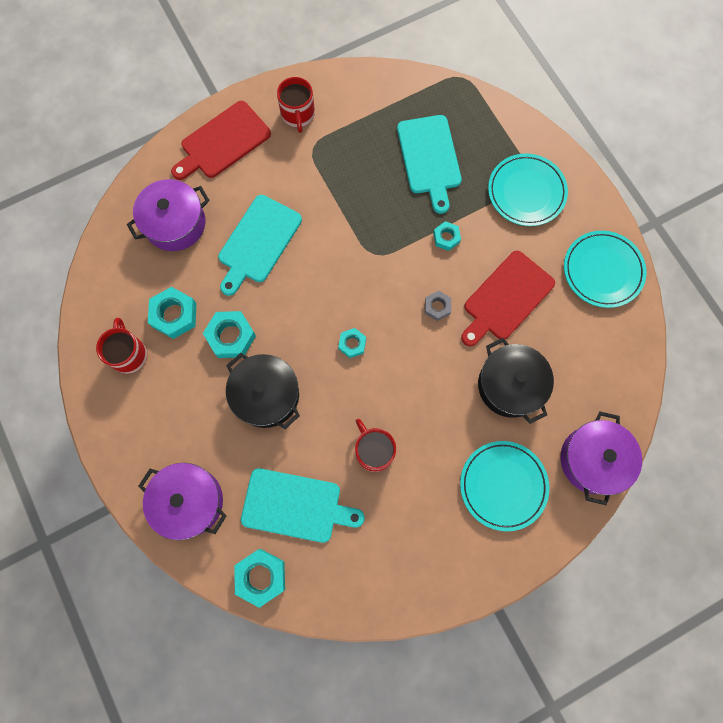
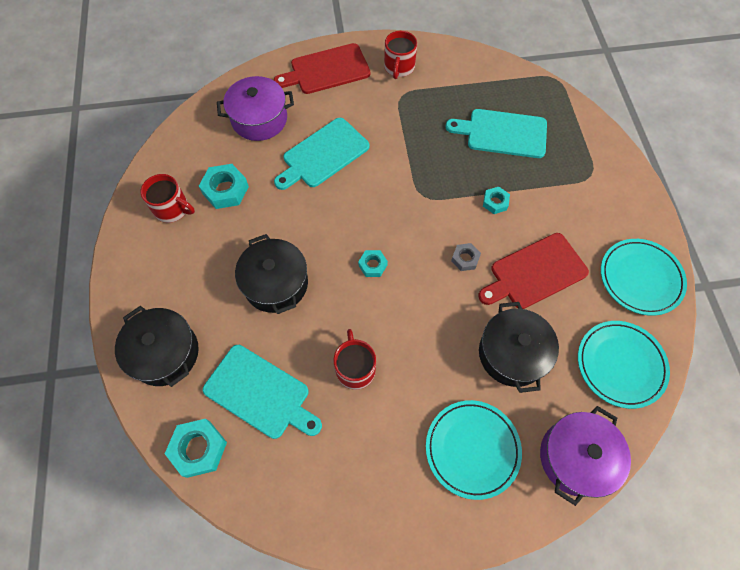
camera: 20 degrees right, 10 degrees down
red mug [96,318,147,374] -> red mug turned 105 degrees clockwise [141,174,195,223]
purple pot [138,463,226,540] -> black pot [115,306,199,387]
turquoise nut [203,311,256,358] -> none
turquoise cutting board [397,115,462,214] -> turquoise cutting board turned 90 degrees clockwise [446,109,547,158]
turquoise plate [488,154,568,226] -> turquoise plate moved to [578,321,670,409]

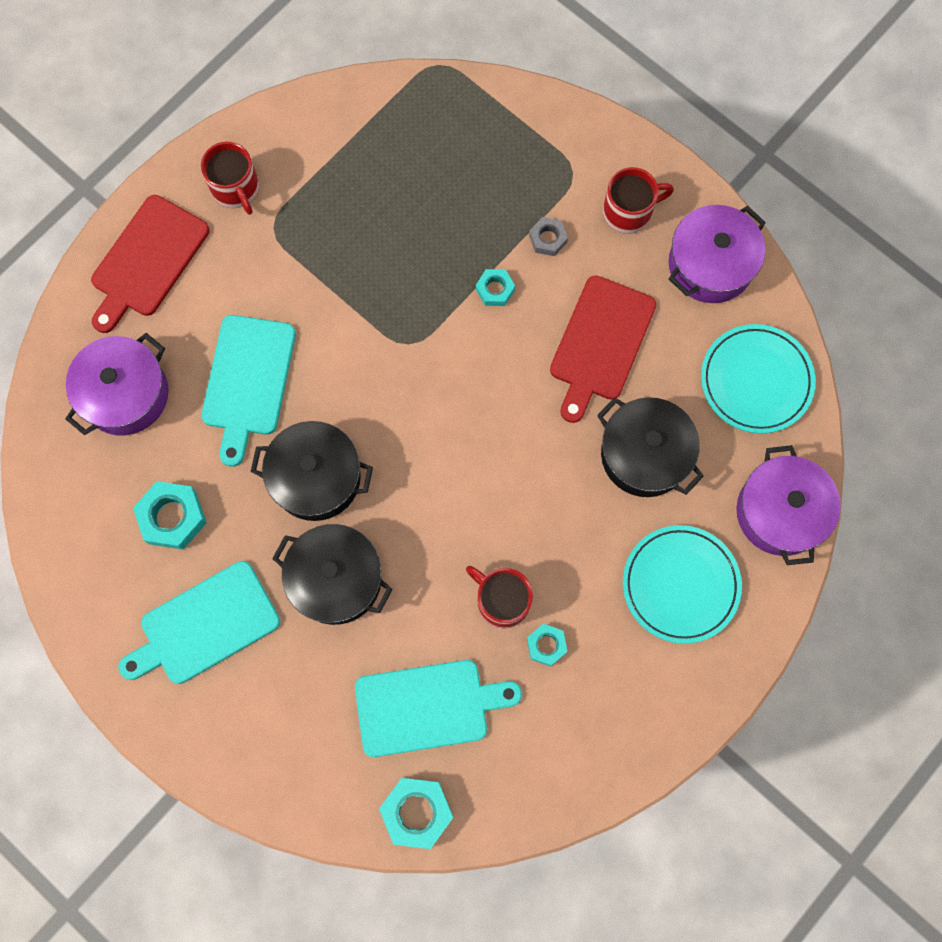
camera: 40 degrees left, 10 degrees up
black pot [115,306,199,387] -> black pot moved to [250,421,373,521]
red mug [141,174,195,223] -> red mug moved to [603,167,674,234]
turquoise nut [358,250,388,277] -> turquoise nut moved to [527,624,568,667]
turquoise cutting board [446,109,547,158] -> turquoise cutting board moved to [118,561,280,684]
grey nut [451,243,481,271] -> grey nut moved to [529,217,568,256]
turquoise plate [601,239,687,316] -> purple pot [669,205,766,303]

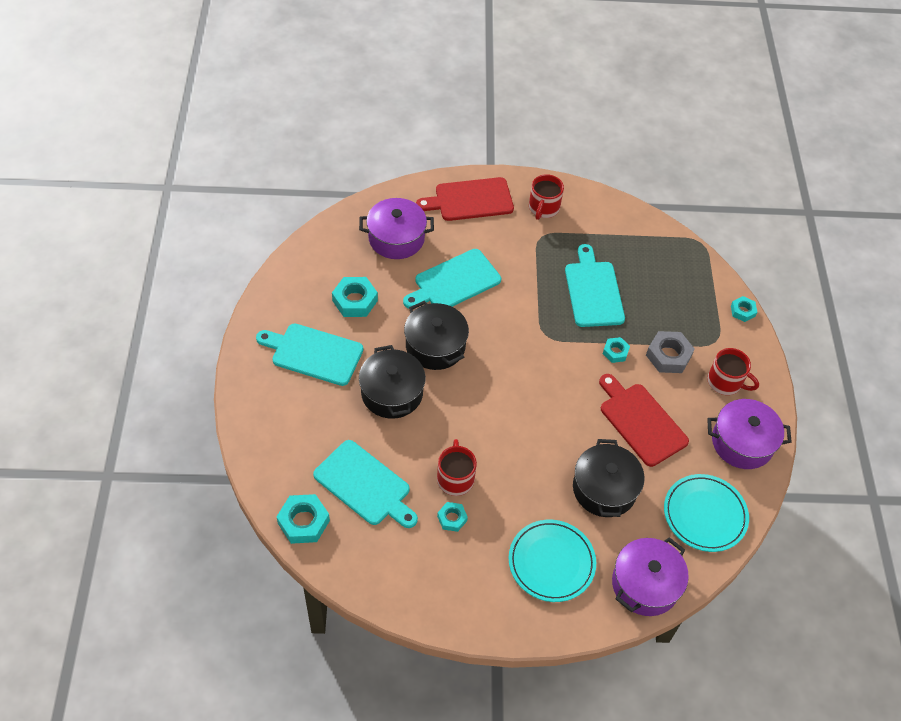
camera: 45 degrees right, 20 degrees down
grey nut [529,217,568,256] -> grey nut [646,331,695,373], size x1.70
red cutting board [550,275,656,423] -> red cutting board turned 75 degrees clockwise [599,374,689,467]
none -> turquoise cutting board [565,244,625,327]
none -> turquoise nut [731,296,757,322]

